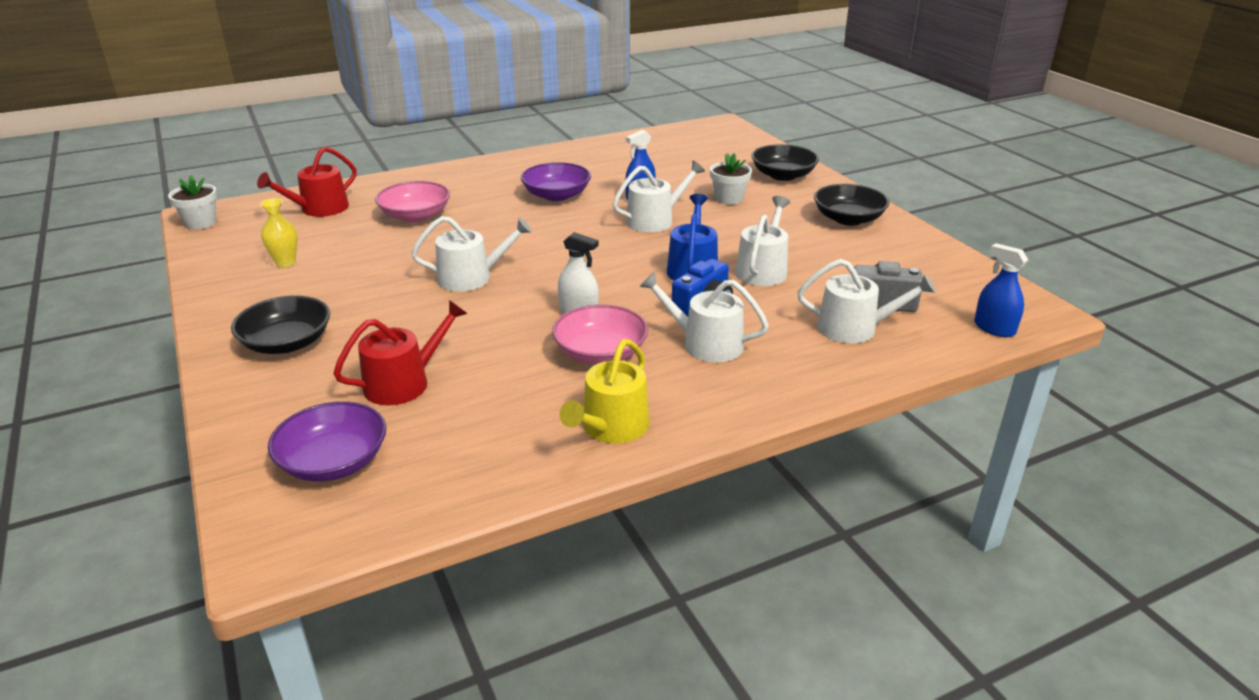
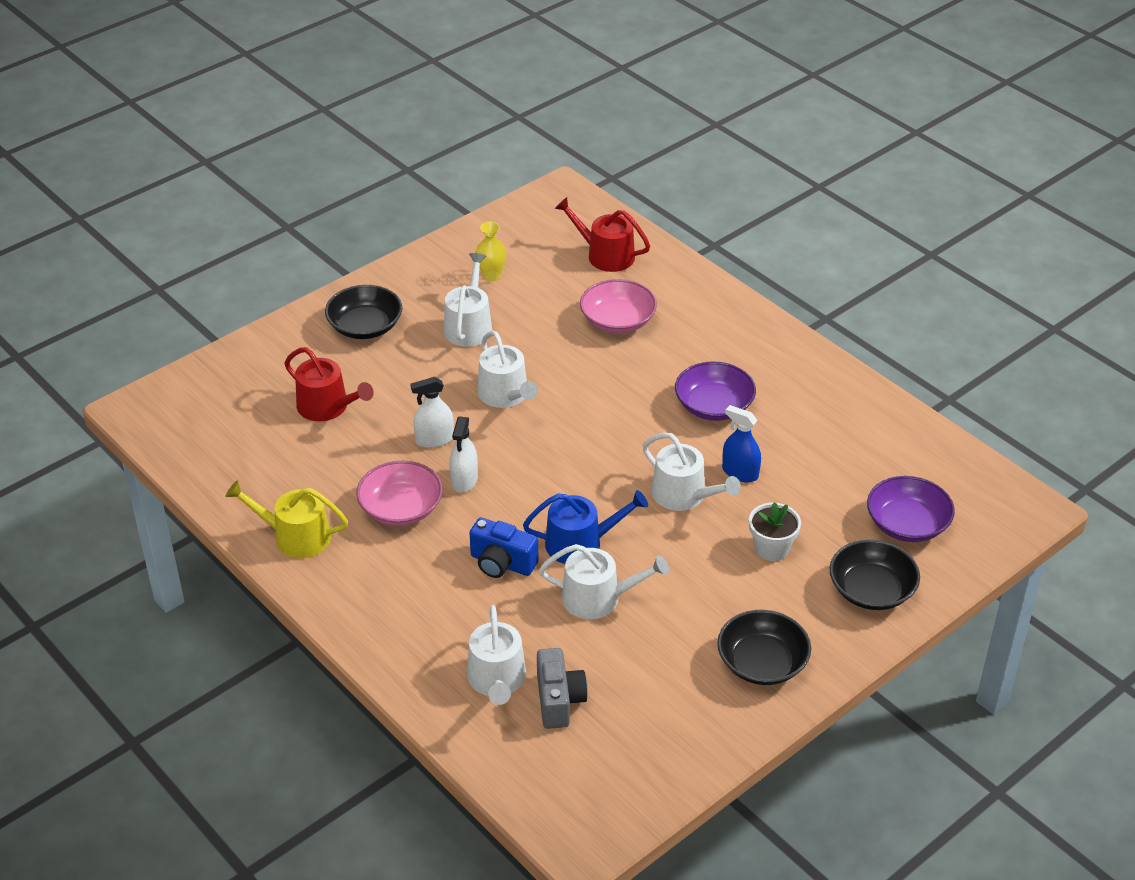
camera: 75 degrees right, 10 degrees up
white flower pot [168,175,217,230] -> none
purple bowl [268,401,386,481] -> purple bowl moved to [867,476,955,542]
white watering can [639,272,769,362] -> white watering can moved to [444,253,492,347]
blue spray bottle [974,243,1028,337] -> none
none -> white spray bottle [410,377,454,448]

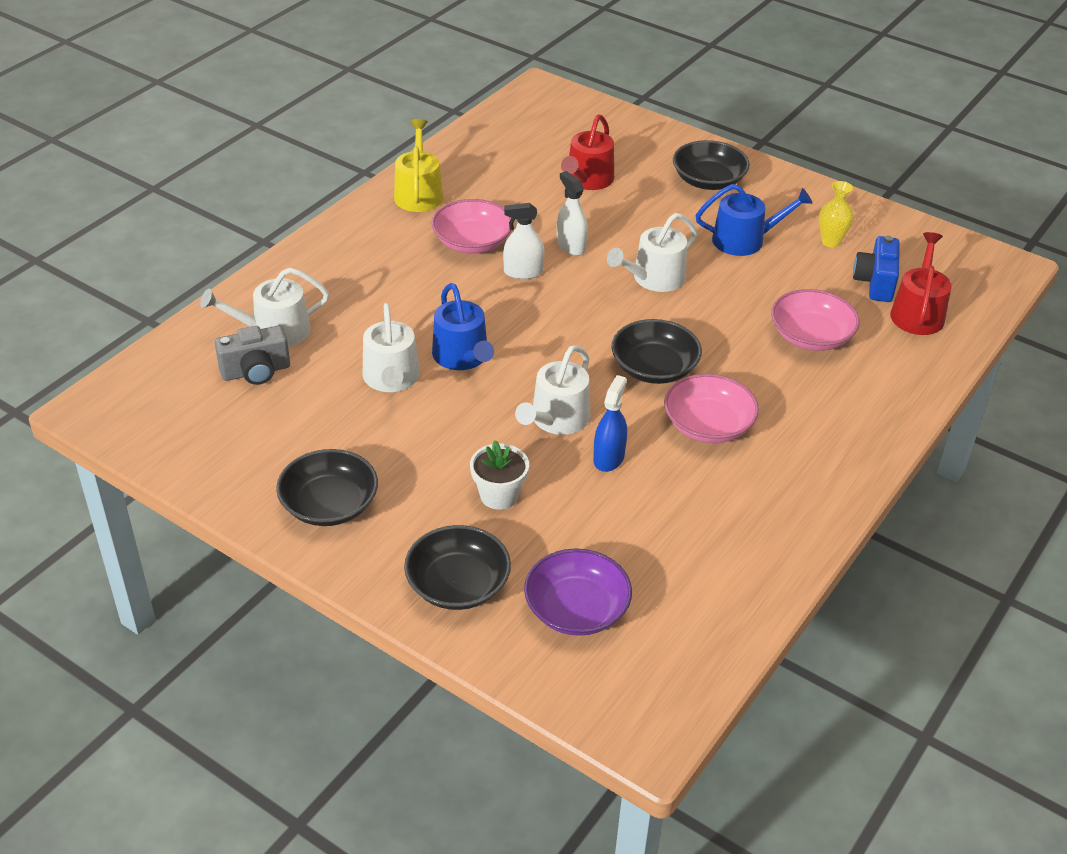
camera: 75 degrees right, 0 degrees up
white watering can [444,253,492,347] -> blue watering can [696,184,813,256]
blue camera [470,518,538,578] -> blue camera moved to [853,236,900,302]
purple bowl [675,361,756,421] -> pink bowl [664,374,759,443]
none -> black bowl [612,319,702,384]

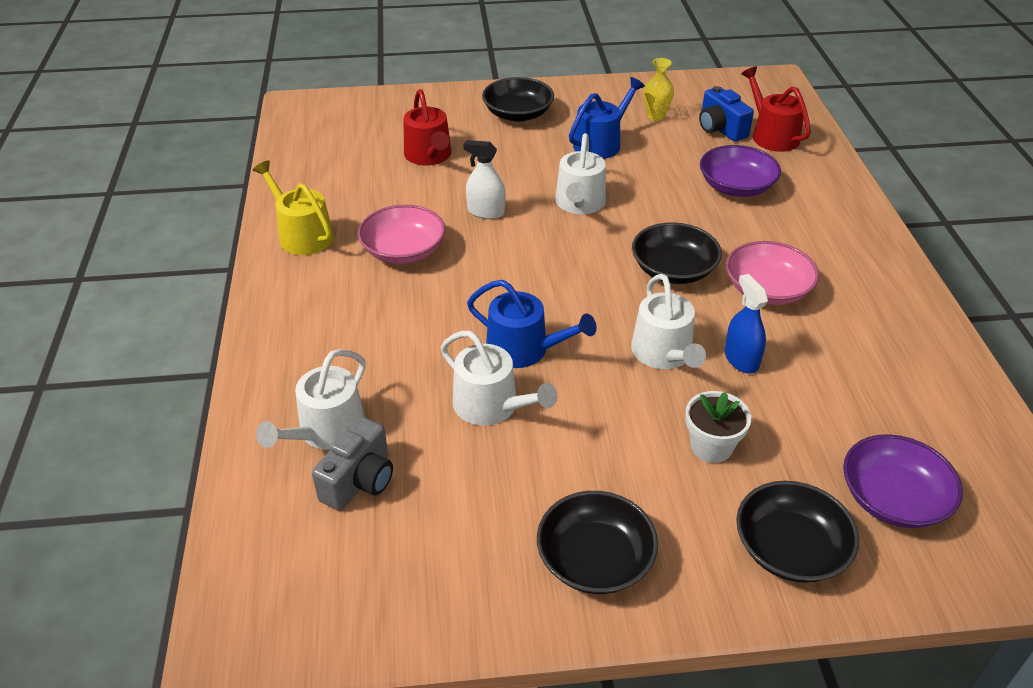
camera: 40 degrees left, 0 degrees up
white spray bottle [503,203,545,279] -> none
pink bowl [771,289,860,351] -> purple bowl [700,145,781,197]

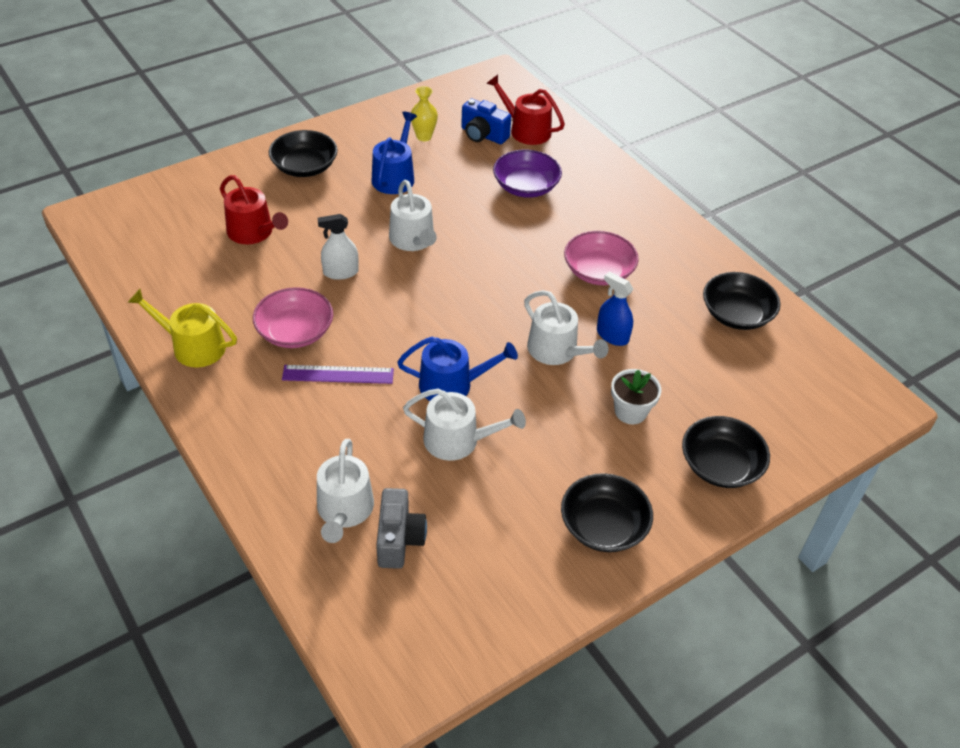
camera: 30 degrees left, 5 degrees up
black bowl [632,222,722,284] -> black bowl moved to [703,272,781,330]
purple bowl [843,434,963,528] -> none
none -> purple ruler [282,365,394,384]

